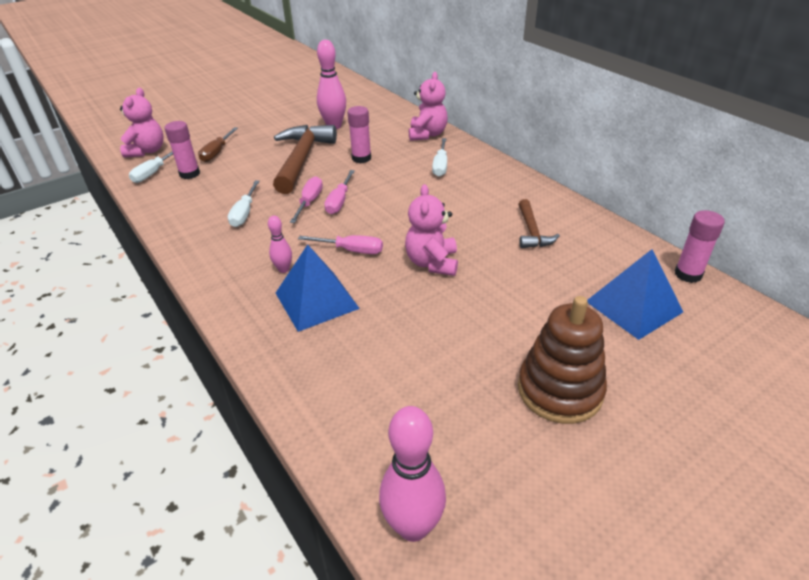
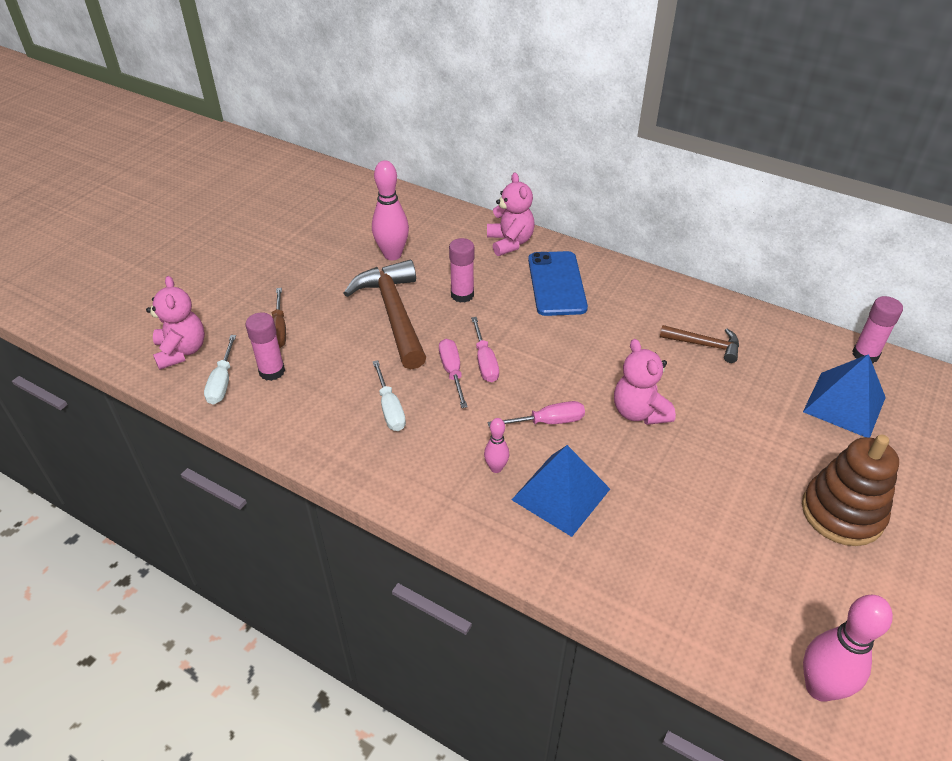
camera: 25 degrees left, 5 degrees up
white screwdriver [432,138,447,177] -> blue phone [528,251,588,316]
brown hammer [519,199,560,248] -> brown hammer turned 45 degrees counterclockwise [660,325,739,363]

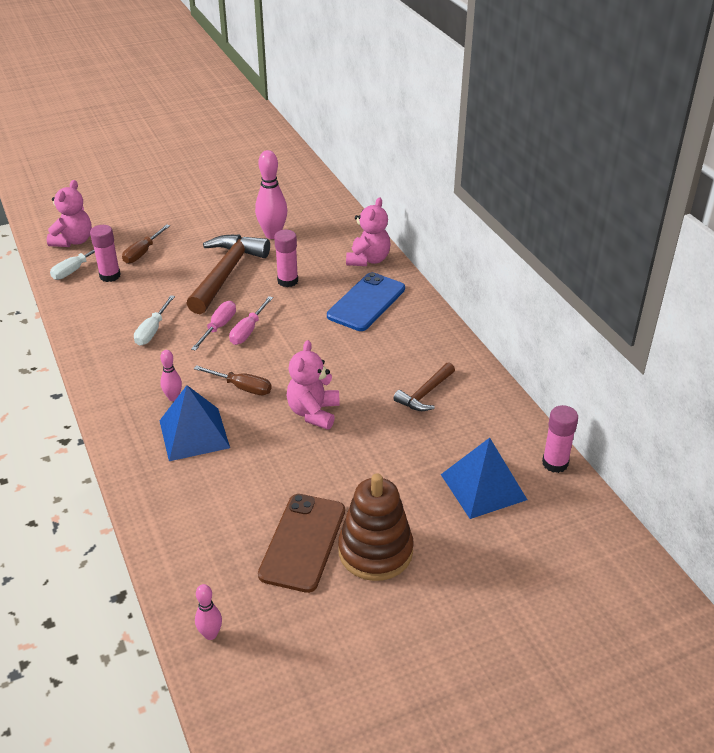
camera: 35 degrees right, 5 degrees down
pink screwdriver [487,401,585,427] -> brown screwdriver [194,365,272,395]
brown hammer [660,325,739,363] -> brown hammer turned 75 degrees clockwise [393,362,455,411]
pink bowling pin [803,595,893,702] -> pink bowling pin [195,584,222,640], size x0.53
none -> brown phone [258,494,345,593]

